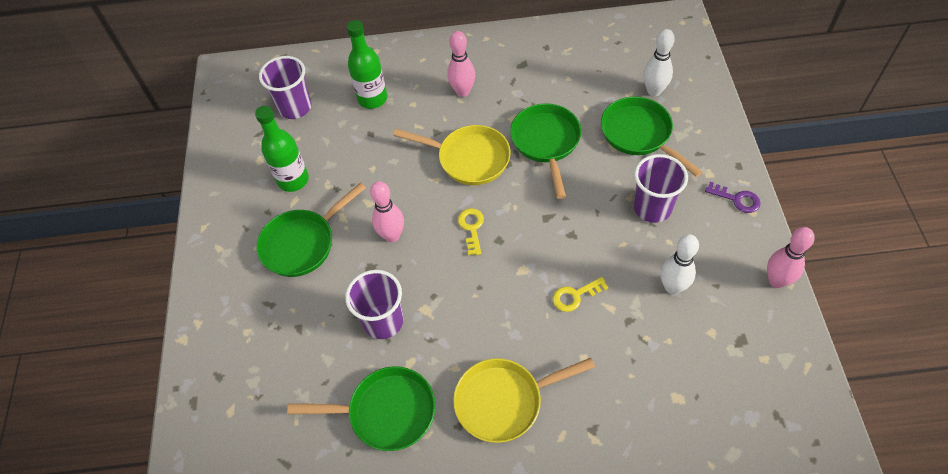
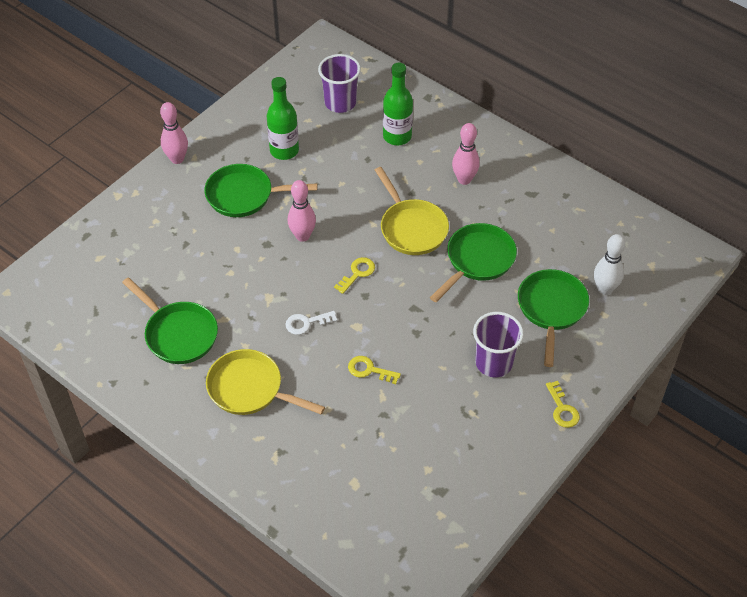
camera: 40 degrees right, 5 degrees down
purple cup [345,270,403,339] -> none
white bowling pin [660,234,699,294] -> none
purple key [705,182,761,213] -> yellow key [546,381,580,428]
pink bowling pin [767,227,815,288] -> pink bowling pin moved to [160,102,188,164]
none -> white key [285,311,337,335]

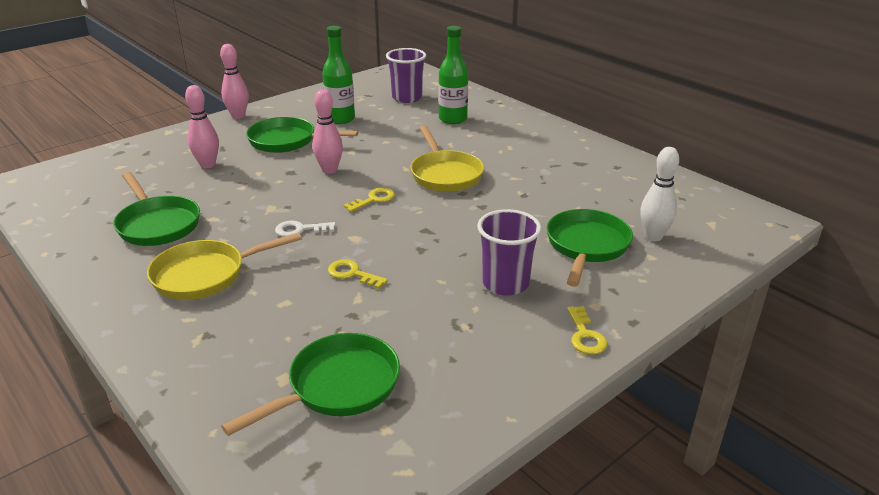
camera: 10 degrees right, 20 degrees down
yellow pan [206,349,325,415] -> yellow pan turned 60 degrees counterclockwise [147,232,302,300]
green pan [430,223,517,302] -> green pan moved to [221,333,400,436]
pink bowling pin [452,123,480,185] -> pink bowling pin moved to [185,85,219,169]

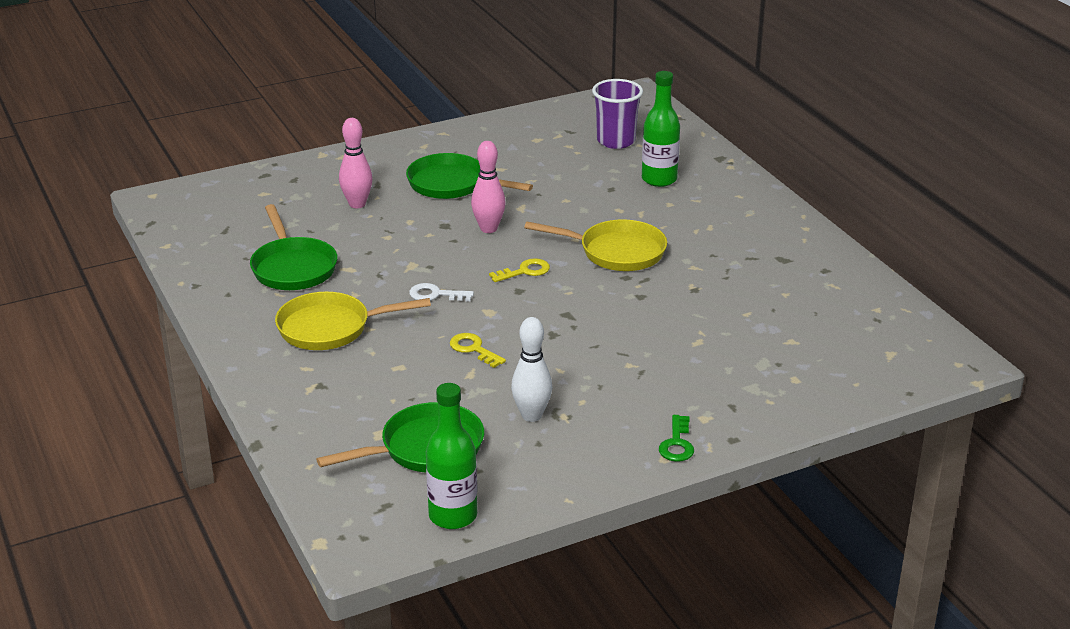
camera: 15 degrees right, 0 degrees up
pink bowling pin [220,44,248,119] -> none
green bottle [322,26,355,124] -> green bottle moved to [426,383,477,529]
yellow pan [410,126,484,192] -> yellow pan turned 75 degrees counterclockwise [524,219,667,271]
purple cup [477,209,542,296] -> none
green pan [547,209,633,287] -> none
yellow key [567,306,608,355] -> green key [659,415,694,462]
white bowling pin [640,147,679,241] -> white bowling pin moved to [511,317,552,422]

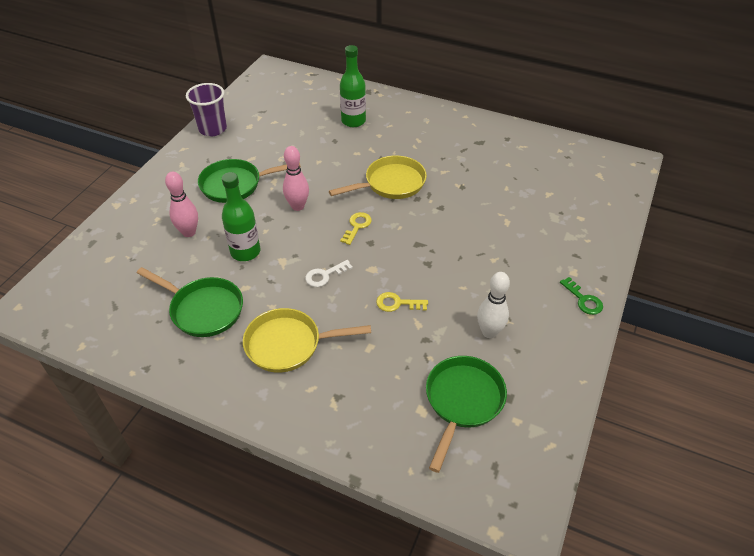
camera: 40 degrees left, 15 degrees up
yellow pan [275,292,431,350] -> yellow pan turned 45 degrees clockwise [243,308,371,373]
green bottle [426,383,477,529] -> green bottle moved to [222,172,260,261]
purple cup [592,79,643,149] -> purple cup moved to [186,83,227,136]

